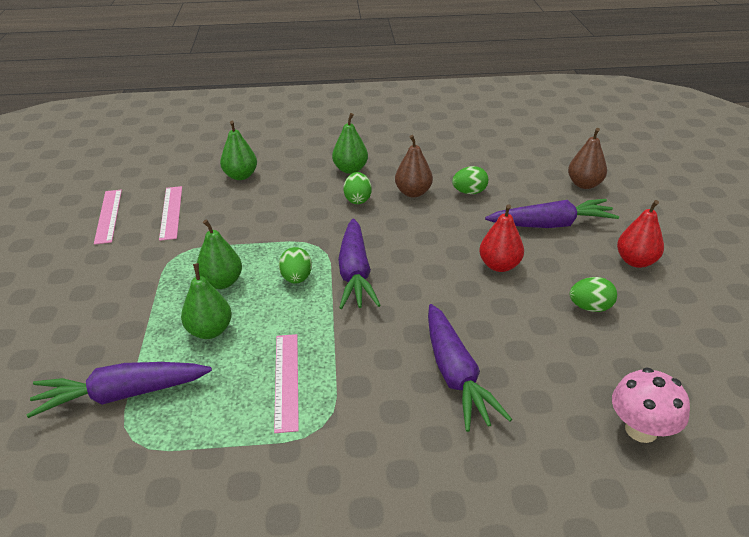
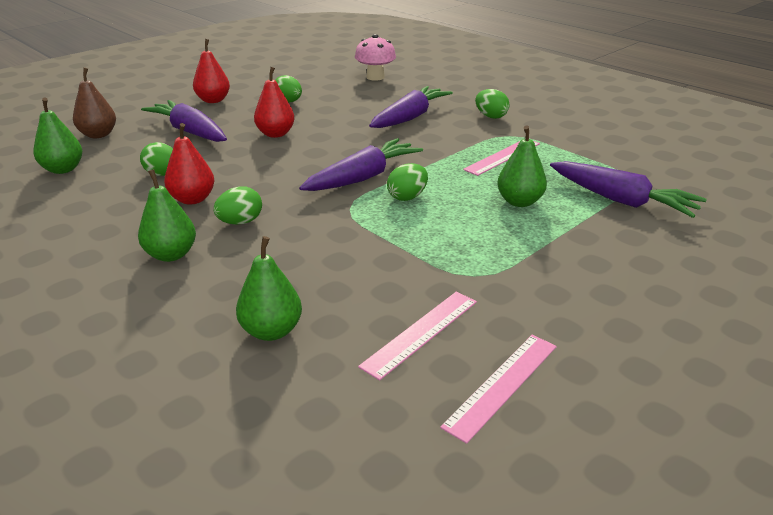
camera: 130 degrees left, 5 degrees down
green pear [197,219,242,289] -> green pear moved to [33,98,83,174]
brown pear [395,135,433,197] -> red pear [164,123,215,205]
none -> green egg [475,89,510,119]

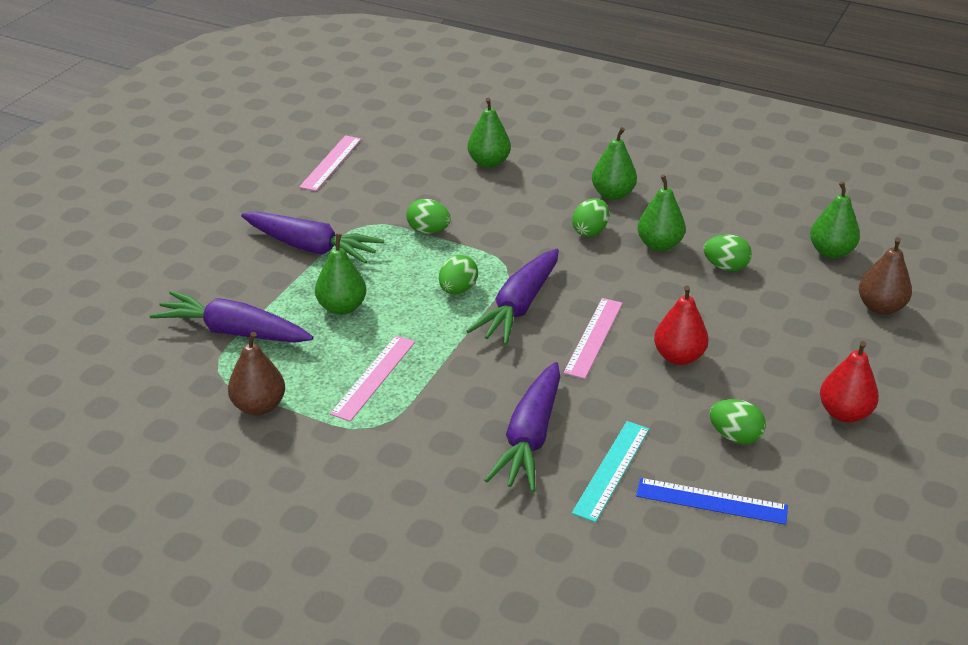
camera: 160 degrees right, 5 degrees up
purple carrot [141,100,227,142] -> purple carrot moved to [241,211,384,264]
red pear [164,123,215,205] -> green pear [637,175,686,251]
pink mushroom [355,34,396,81] -> none
pink ruler [358,292,477,381] -> pink ruler moved to [563,298,623,379]
green egg [475,89,510,119] -> green egg moved to [406,199,451,234]
none -> brown pear [228,332,285,415]
none -> turquoise ruler [572,421,649,522]
none -> blue ruler [636,478,788,525]

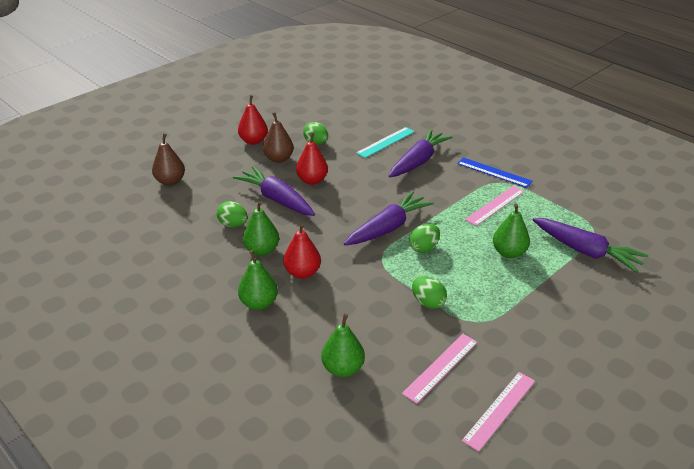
camera: 160 degrees left, 0 degrees up
brown pear [228,332,285,415] -> brown pear moved to [263,112,294,163]
purple carrot [241,211,384,264] -> purple carrot moved to [233,166,315,216]
pink ruler [563,298,623,379] -> pink ruler moved to [402,334,477,404]
green egg [572,198,609,237] -> red pear [283,223,321,279]
blue ruler [636,478,788,525] -> blue ruler moved to [457,157,533,188]
green pear [810,181,860,258] -> none

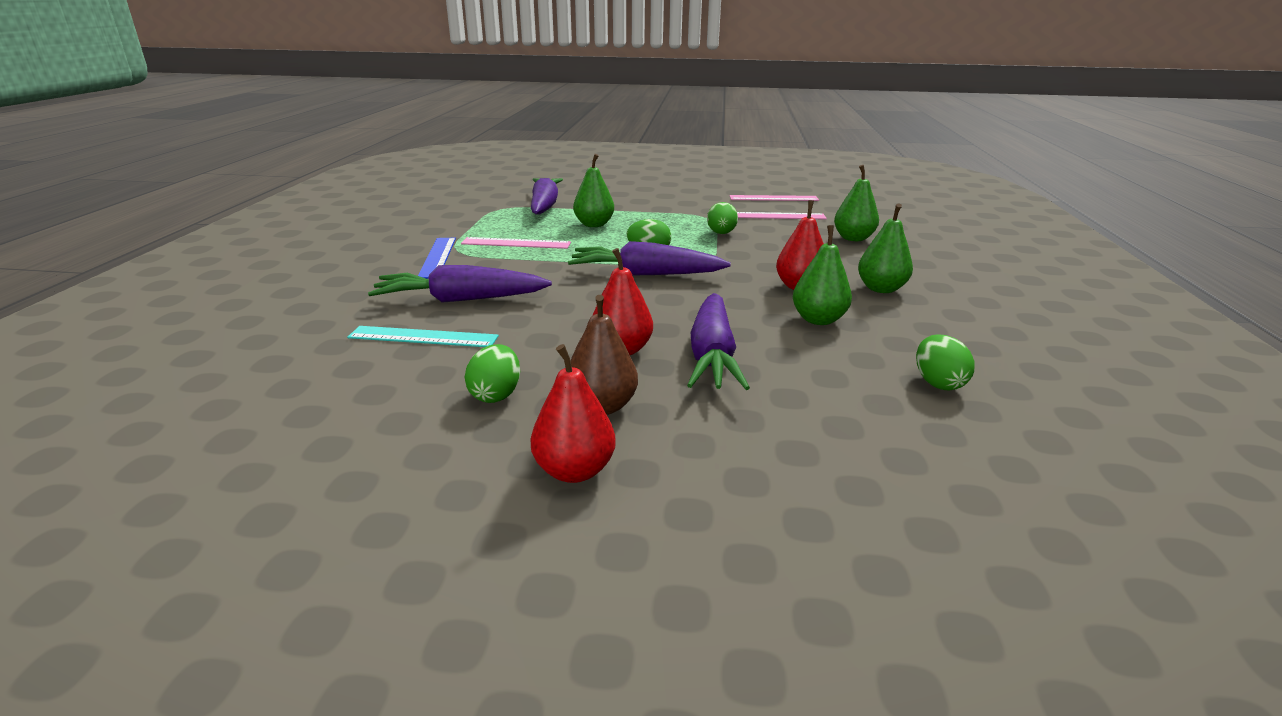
camera: 130 degrees left, 10 degrees down
brown pear [152,133,185,186] -> none
green egg [217,201,248,227] -> green egg moved to [916,334,975,391]

